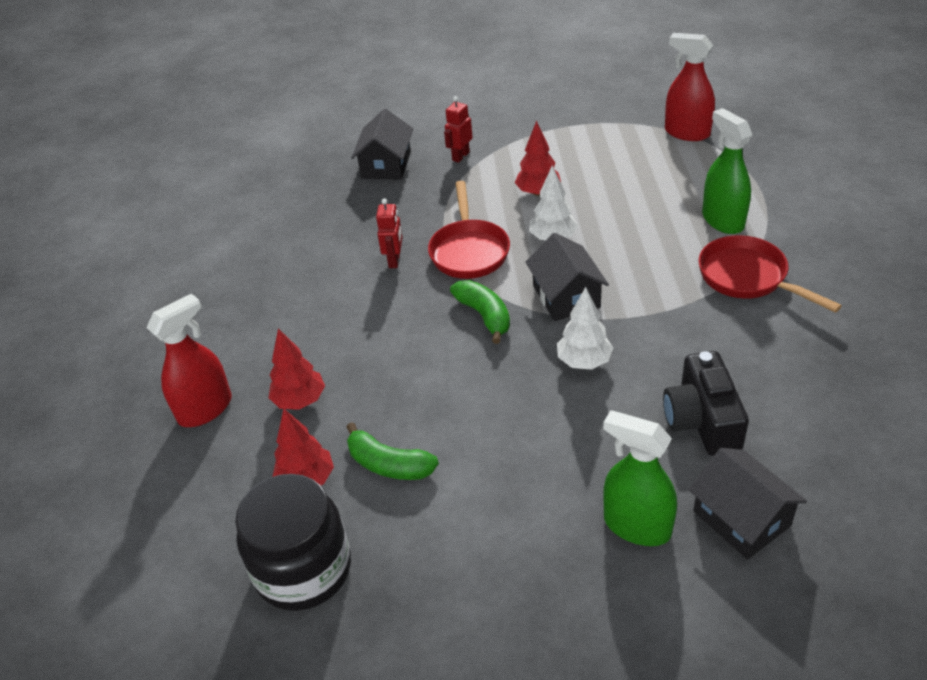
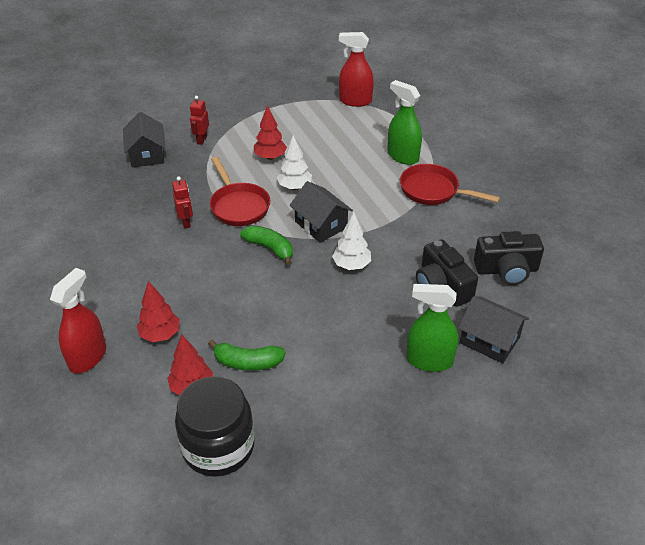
camera: 25 degrees left, 0 degrees up
none -> black camera [474,231,544,285]

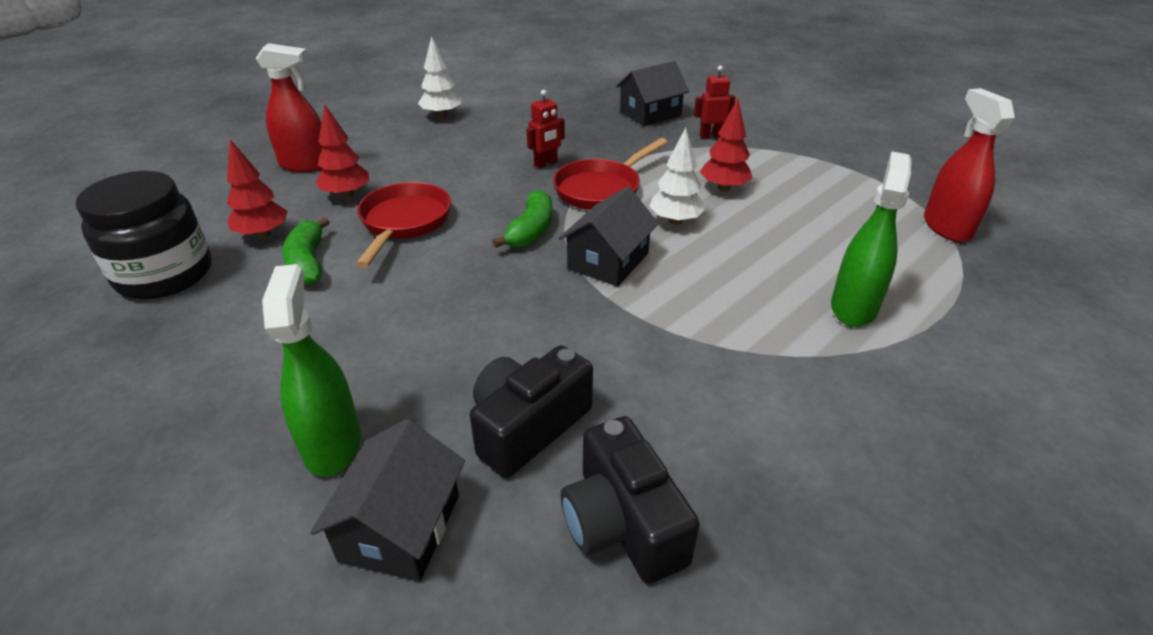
camera: 70 degrees right, 5 degrees down
white tree [332,212,371,270] -> white tree moved to [418,36,461,118]
red pan [400,164,500,205] -> red pan moved to [356,182,451,268]

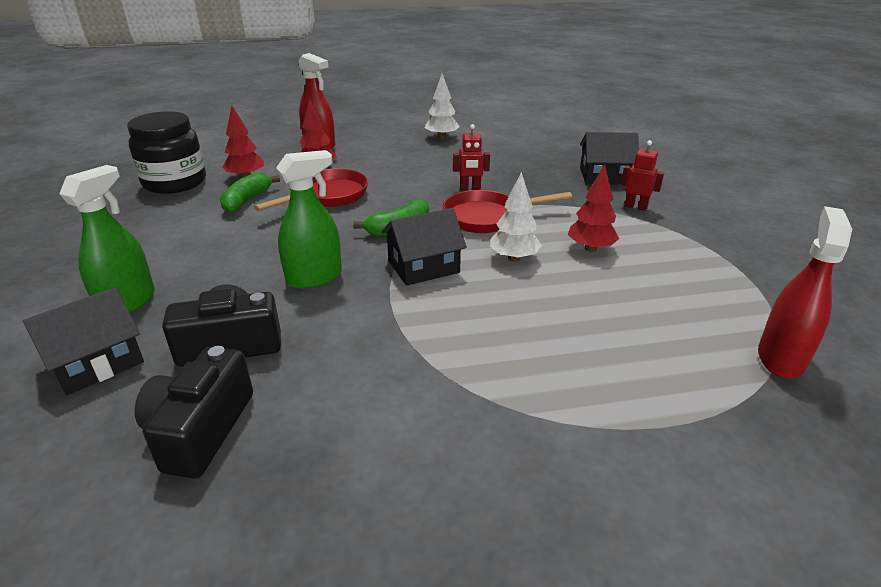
camera: 35 degrees right, 5 degrees down
green spray bottle [831,151,911,327] -> green spray bottle moved to [276,150,342,289]

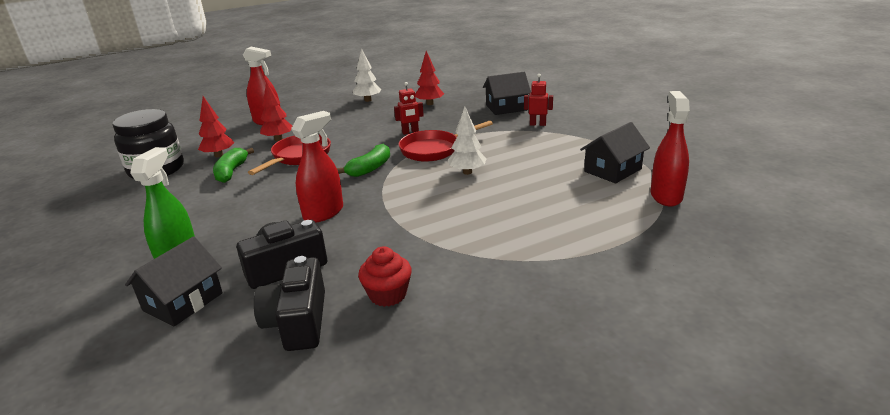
camera: 15 degrees left, 5 degrees down
green spray bottle [276,150,342,289] -> red spray bottle [291,111,343,222]
black house [382,208,467,286] -> black house moved to [580,122,650,183]
red tree [568,164,619,252] -> red tree moved to [415,51,444,105]
none -> red cupcake [358,247,412,307]

